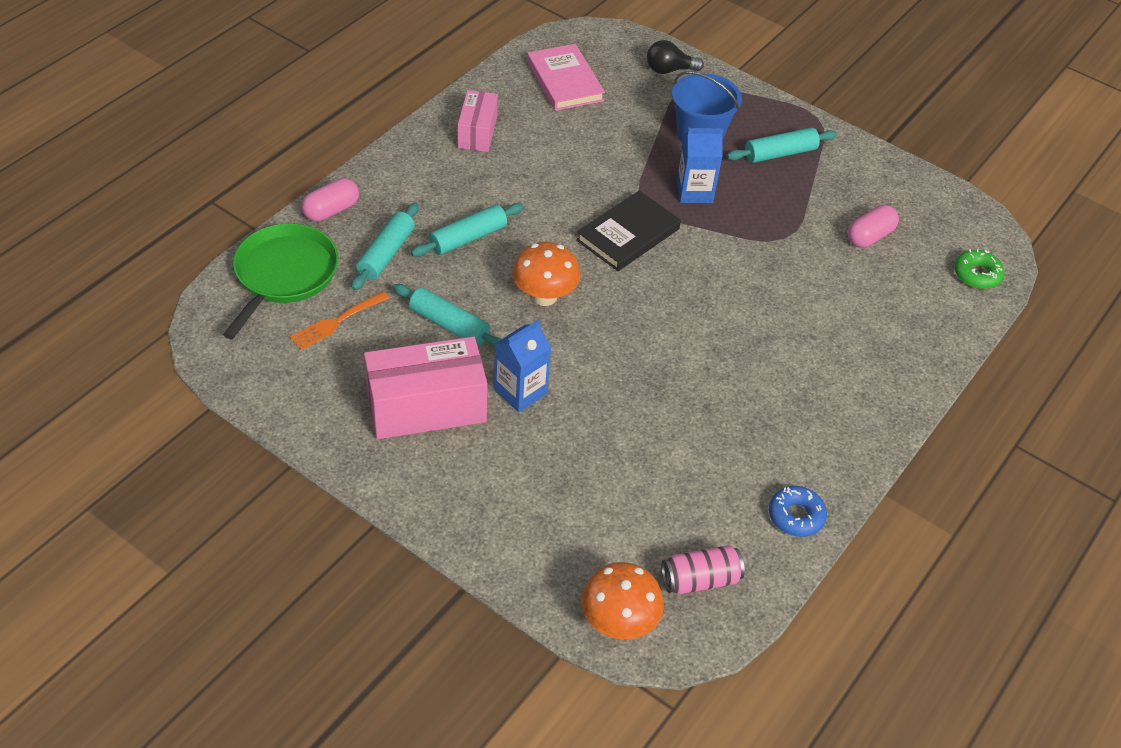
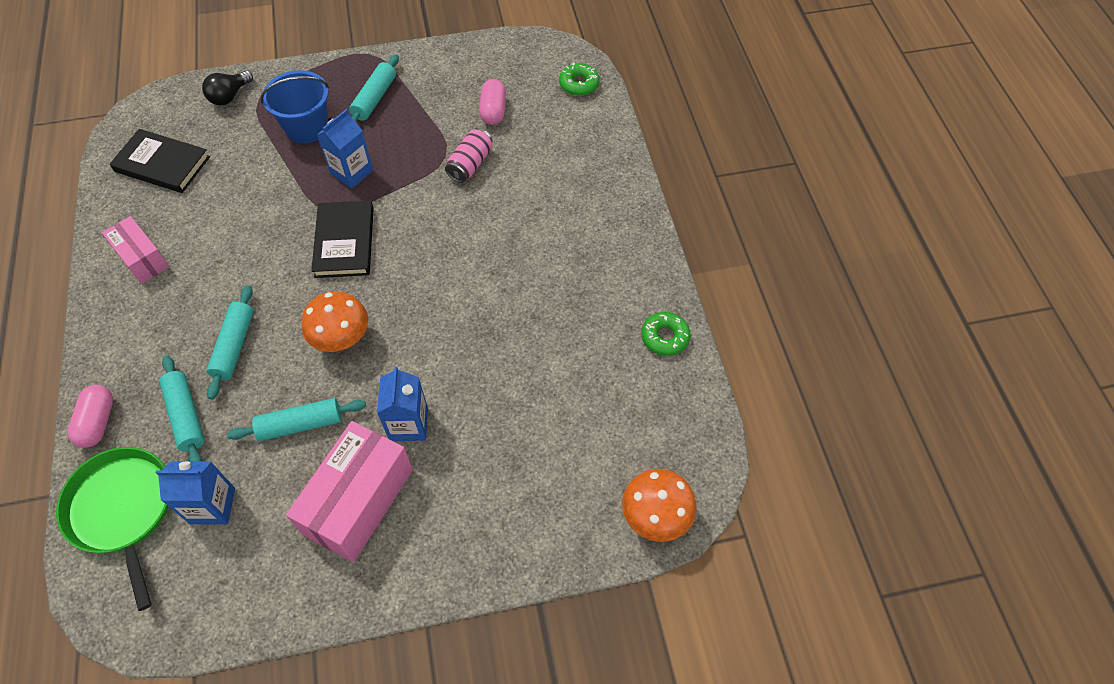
camera: 45 degrees left, 10 degrees up
orange fork [290,291,389,350] -> blue carton [155,461,235,525]
pink book [527,44,605,111] -> black book [110,129,210,193]
pink can [662,545,745,594] -> pink can moved to [445,128,493,183]
blue donut [769,486,827,537] -> green donut [641,312,691,356]

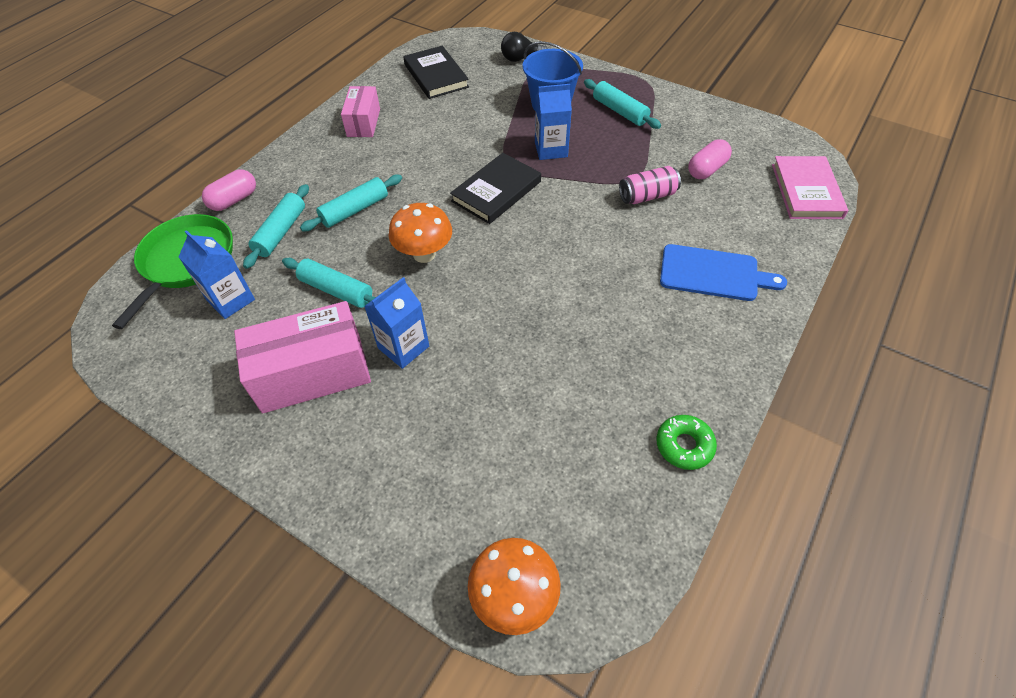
camera: 45 degrees right, 5 degrees down
turquoise rolling pin [349,54,399,123] -> turquoise rolling pin turned 75 degrees clockwise [584,79,661,129]
green donut [559,63,600,96] -> pink book [772,156,848,219]
none -> blue cutting board [660,244,787,301]

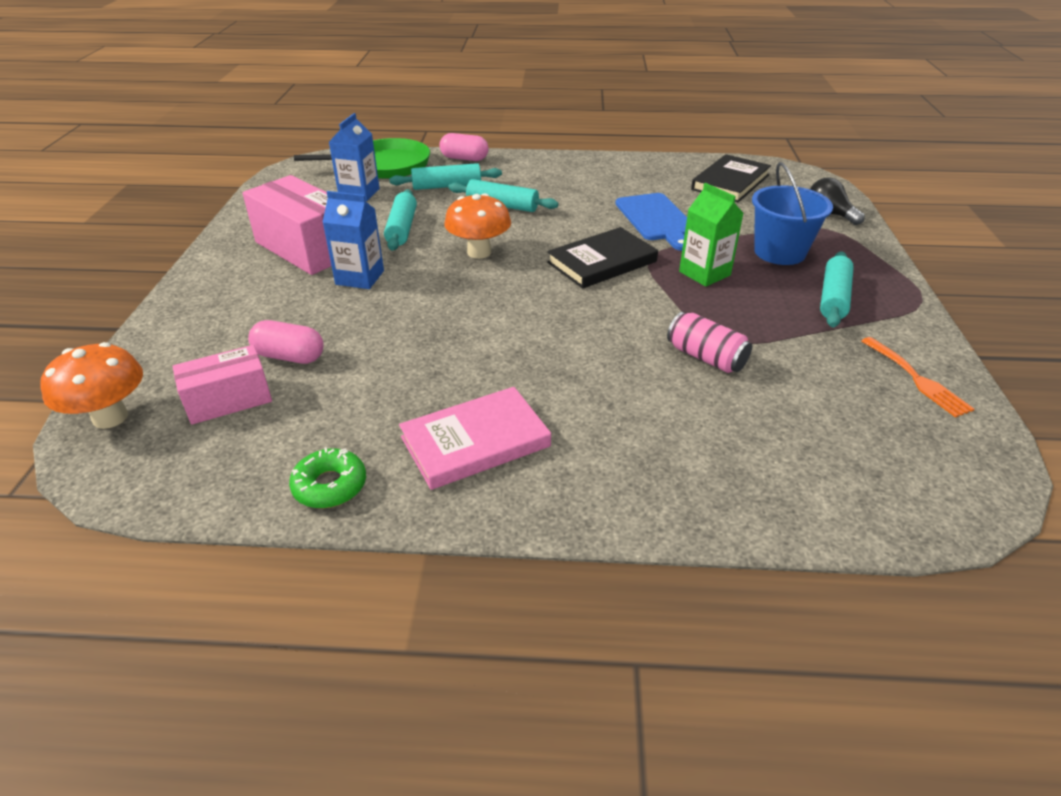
camera: 60 degrees right, 15 degrees down
pink box [341,86,380,137] -> pink box moved to [172,345,272,425]
black book [450,153,541,224] -> black book turned 45 degrees counterclockwise [547,227,658,289]
blue carton [535,84,572,160] -> green carton [679,183,744,287]
blue cutting board [660,244,787,301] -> blue cutting board moved to [615,193,687,251]
pink capsule [688,139,732,179] -> pink capsule moved to [248,320,324,364]
pink book [772,156,848,219] -> pink book moved to [399,387,551,490]
none -> orange fork [861,337,975,418]

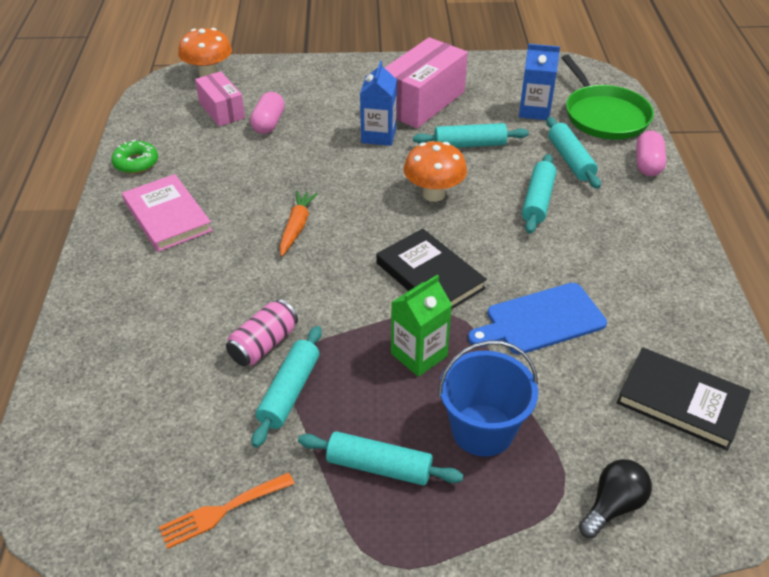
camera: 85 degrees right, 5 degrees up
none -> turquoise rolling pin [252,326,322,448]
none -> orange carrot [279,190,318,256]

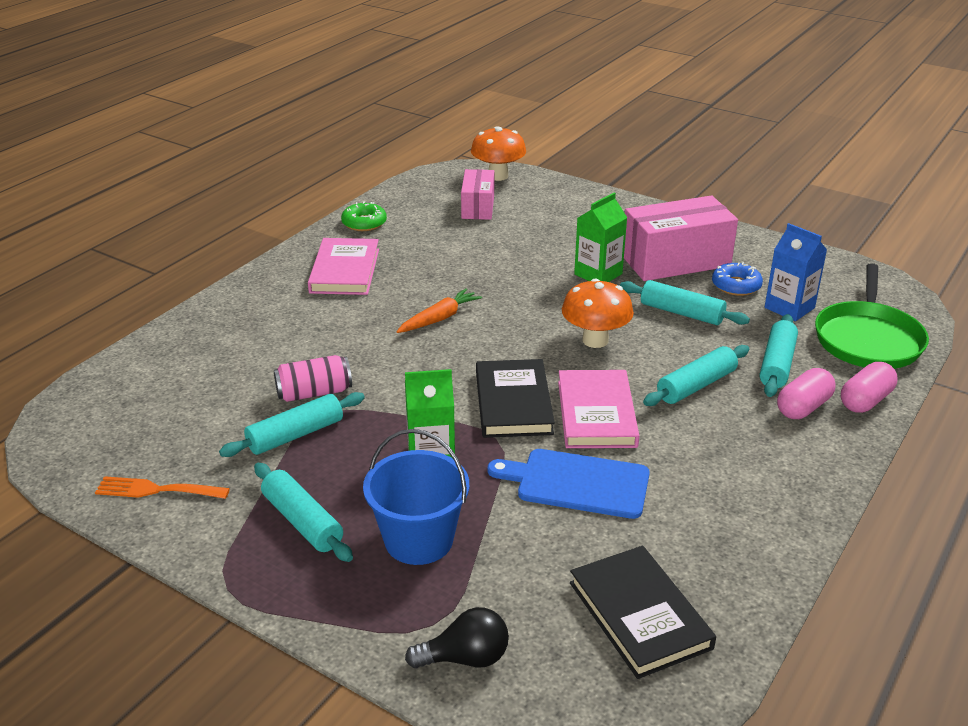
camera: 35 degrees right, 10 degrees down
pink capsule [250,92,285,134] -> pink capsule moved to [777,368,836,419]
blue carton [360,61,397,146] -> green carton [574,192,627,282]
none -> pink book [558,370,639,448]
none -> blue donut [712,262,763,296]

